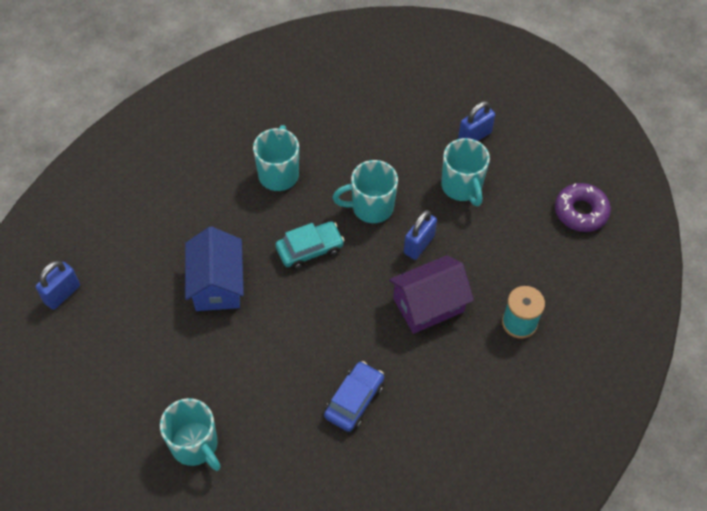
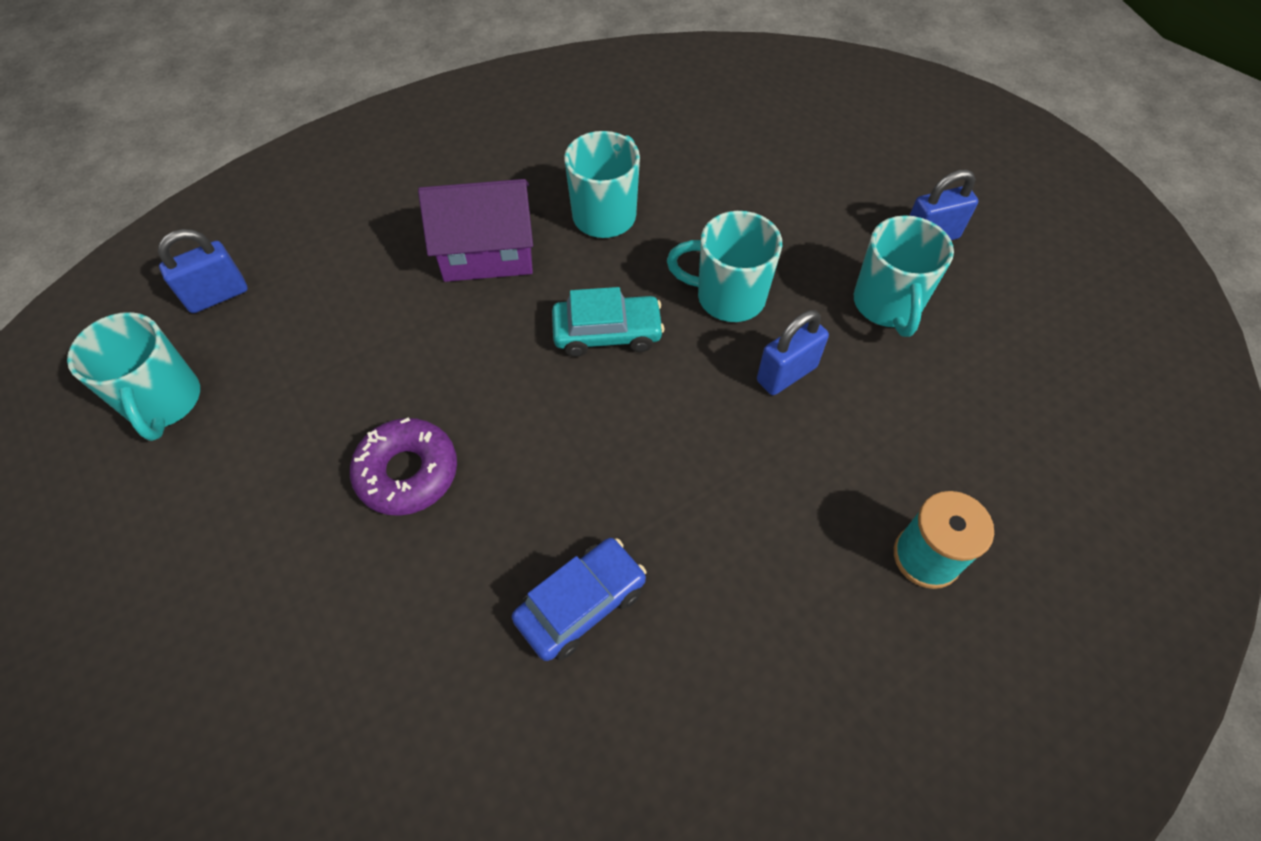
camera: 20 degrees right, 0 degrees up
turquoise mug [160,398,221,471] -> turquoise mug moved to [67,312,200,441]
blue house [185,226,244,311] -> none
purple house [389,255,474,334] -> purple house moved to [418,179,533,282]
purple donut [555,183,611,232] -> purple donut moved to [350,417,457,516]

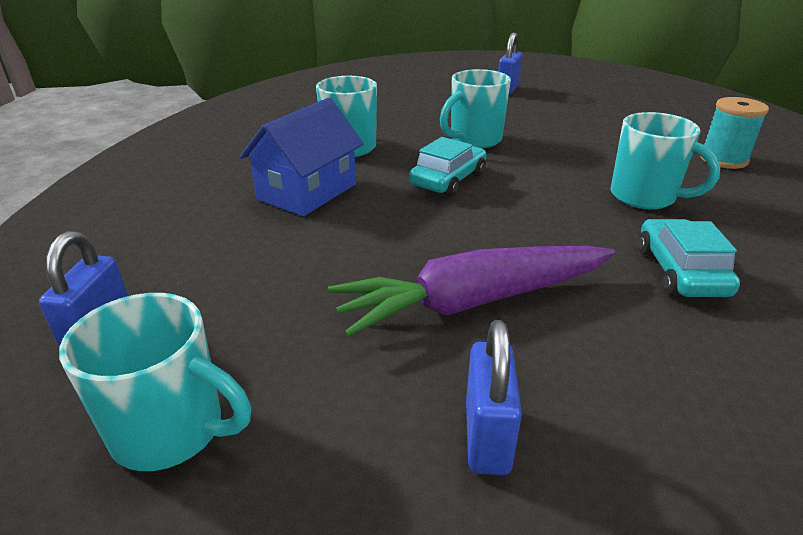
camera: 50 degrees left, 25 degrees down
purple donut [350,417,457,516] -> purple carrot [328,246,615,337]
purple house [418,179,533,282] -> blue house [240,98,364,216]
blue car [512,538,646,661] -> turquoise car [638,219,740,297]
blue padlock [757,310,829,395] -> blue padlock moved to [466,320,522,475]
turquoise mug [854,215,954,337] -> turquoise mug moved to [610,112,720,210]

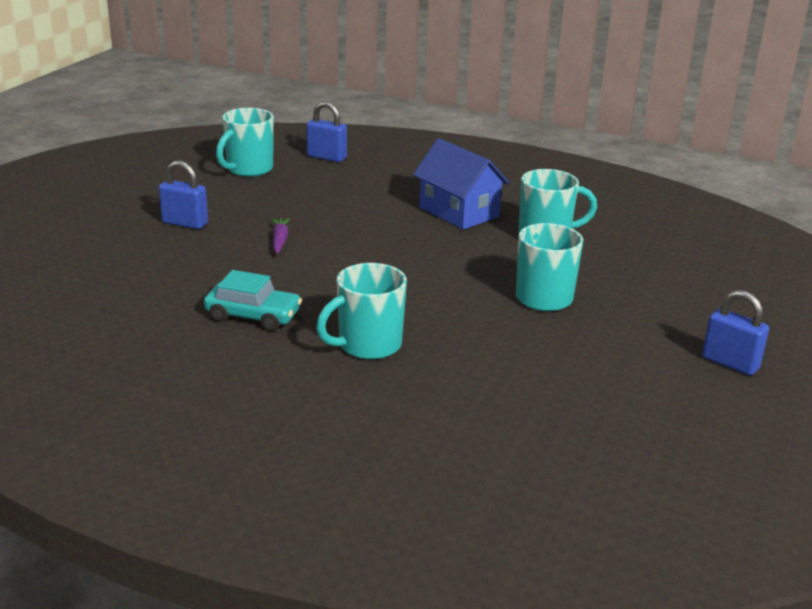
camera: 105 degrees right, 5 degrees down
purple carrot [328,246,615,337] -> purple carrot [272,218,290,254], size x0.41
turquoise car [409,137,487,197] -> none
turquoise spool [700,97,769,169] -> none

